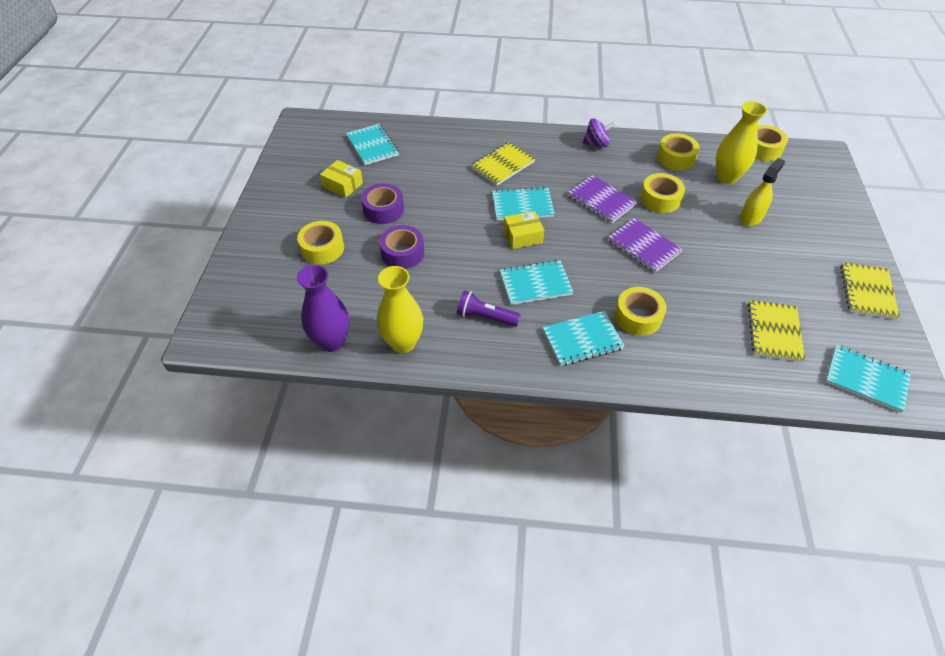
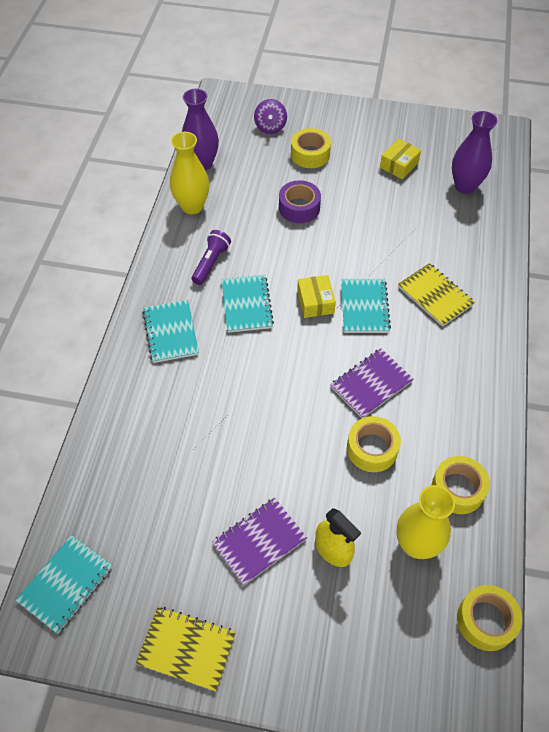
camera: 95 degrees right, 5 degrees up
turquoise notebook [346,124,399,165] -> purple vase [452,111,497,194]
purple tape [361,183,404,224] -> none
purple spinning top [582,118,616,147] -> purple spinning top moved to [254,99,287,134]
purple notebook [608,218,683,273] -> purple notebook moved to [212,497,307,585]
yellow tape [615,287,666,336] -> none
yellow notebook [748,300,805,362] -> none

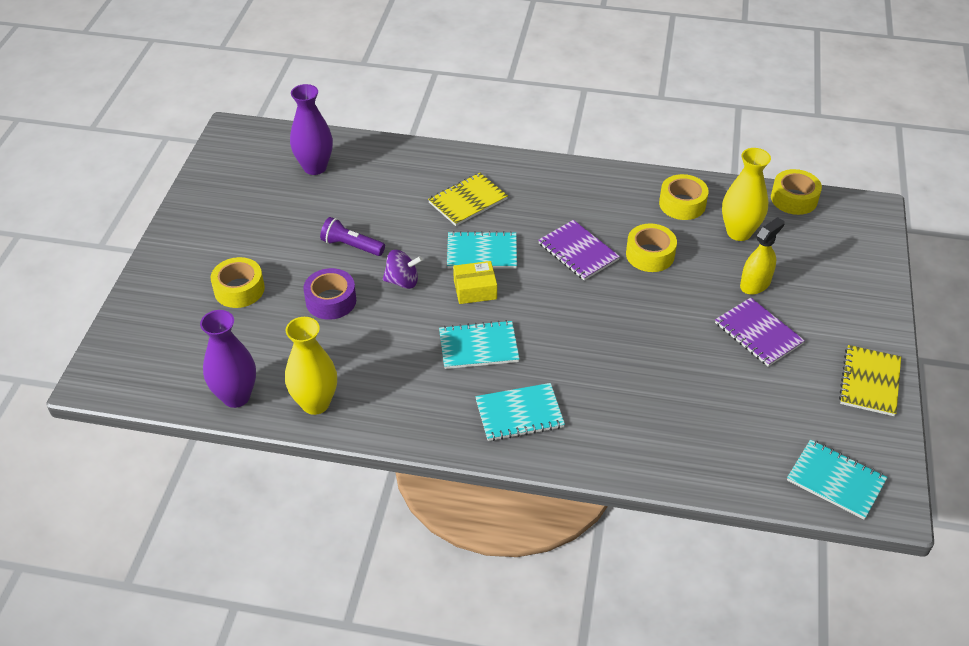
camera: 90 degrees left, 10 degrees down
purple flashlight [192,230,231,285] -> purple flashlight moved to [320,217,385,256]
purple spinning top [254,99,287,134] -> purple spinning top moved to [383,250,423,289]
yellow box [380,139,421,179] -> none

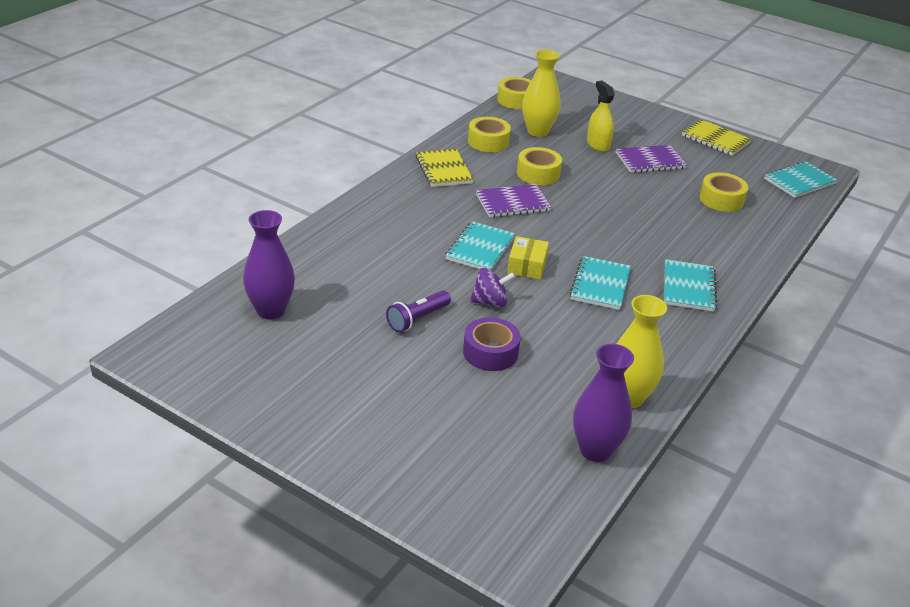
camera: 70 degrees left, 10 degrees down
yellow tape [211,257,265,308] -> yellow tape moved to [700,172,748,212]
purple spinning top [383,250,423,289] -> purple spinning top turned 60 degrees clockwise [470,268,515,307]
yellow notebook [428,173,508,226] -> yellow notebook moved to [416,149,474,187]

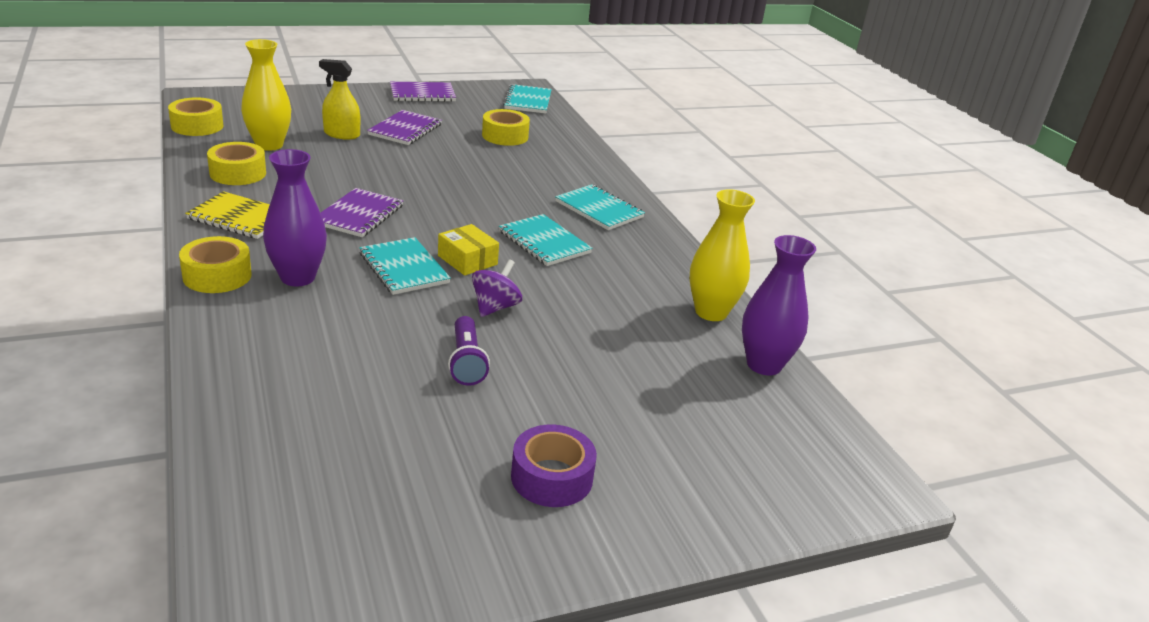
camera: 55 degrees left, 5 degrees down
purple vase [243,210,295,319] -> purple vase moved to [263,149,327,286]
purple tape [463,317,520,371] -> purple tape moved to [511,425,597,507]
yellow tape [517,147,562,185] -> yellow tape moved to [179,236,252,293]
yellow notebook [682,119,752,156] -> purple notebook [390,82,456,102]

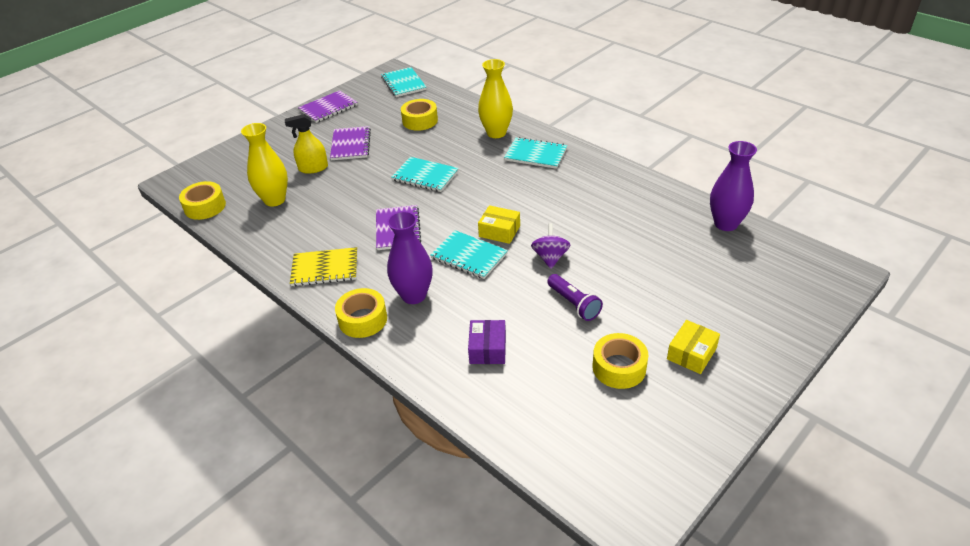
camera: 20 degrees left, 10 degrees up
yellow tape [207,142,266,185] -> yellow tape moved to [593,333,648,389]
turquoise notebook [499,214,593,266] -> turquoise notebook moved to [391,157,459,192]
purple tape [511,425,597,507] -> yellow box [667,320,720,374]
yellow vase [689,189,755,321] -> yellow vase moved to [478,59,513,138]
none -> purple box [468,320,506,364]

